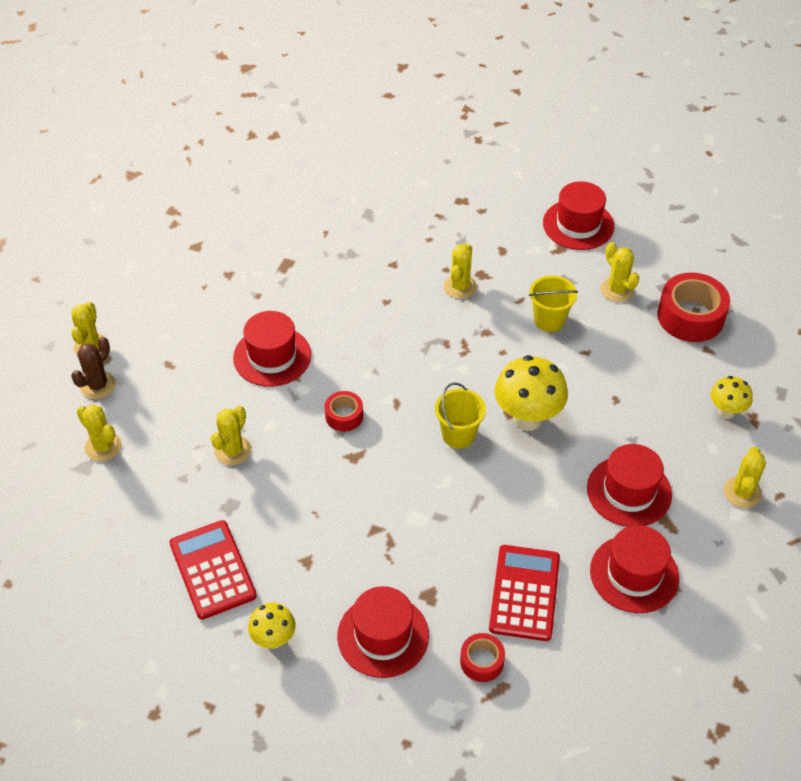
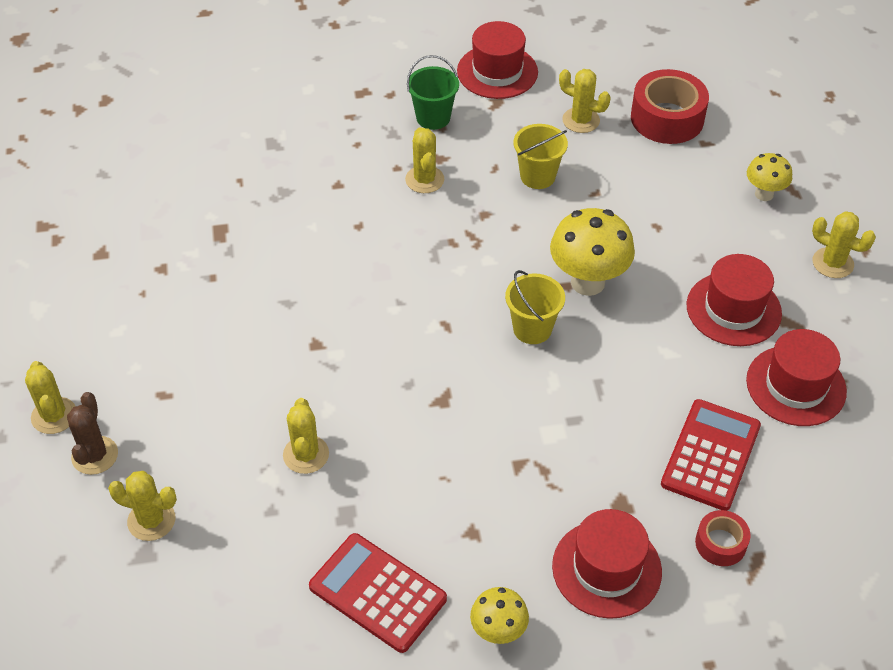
camera: 30 degrees left, 0 degrees up
red hat [233,311,311,387] -> none
red tape [325,391,363,432] -> none
red calculator [489,545,560,641] -> red calculator turned 45 degrees clockwise [661,399,761,511]
yellow cactus [724,446,766,508] -> yellow cactus turned 45 degrees counterclockwise [812,211,876,278]
none -> green bucket [407,55,459,130]

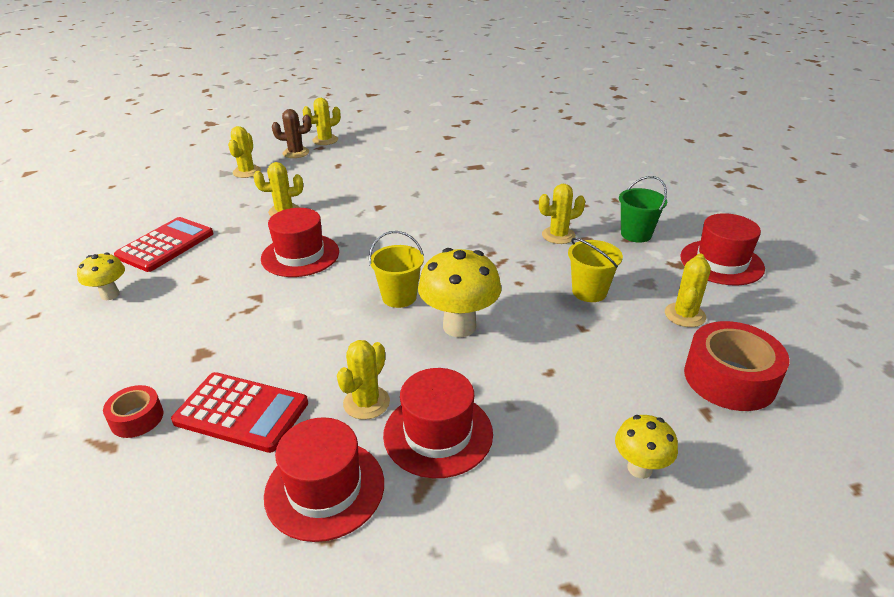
camera: 85 degrees right, 15 degrees down
red hat [552,509,662,619] -> red hat moved to [261,208,339,277]
yellow cactus [812,211,876,278] -> yellow cactus moved to [337,340,390,420]

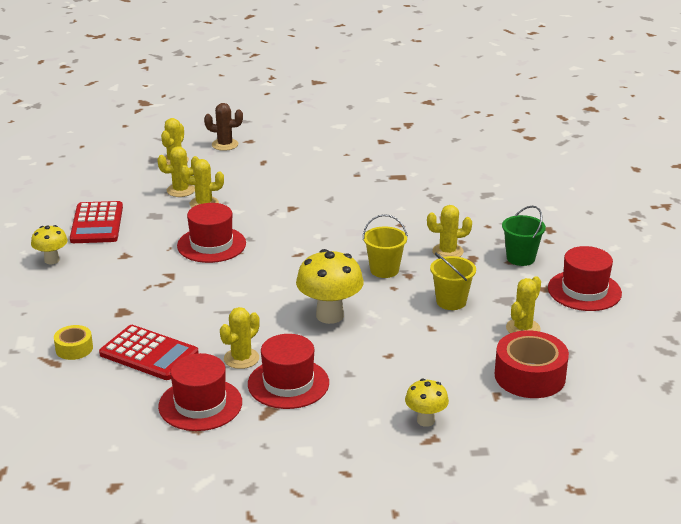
camera: 10 degrees right, 5 degrees down
red tape [103,385,163,438] -> yellow tape [54,325,93,360]
red calculator [114,217,214,272] -> red calculator turned 135 degrees clockwise [70,201,123,243]
yellow cactus [303,98,341,145] -> yellow cactus moved to [157,146,199,197]
yellow bucket [369,231,424,308] -> yellow bucket moved to [363,214,408,278]

